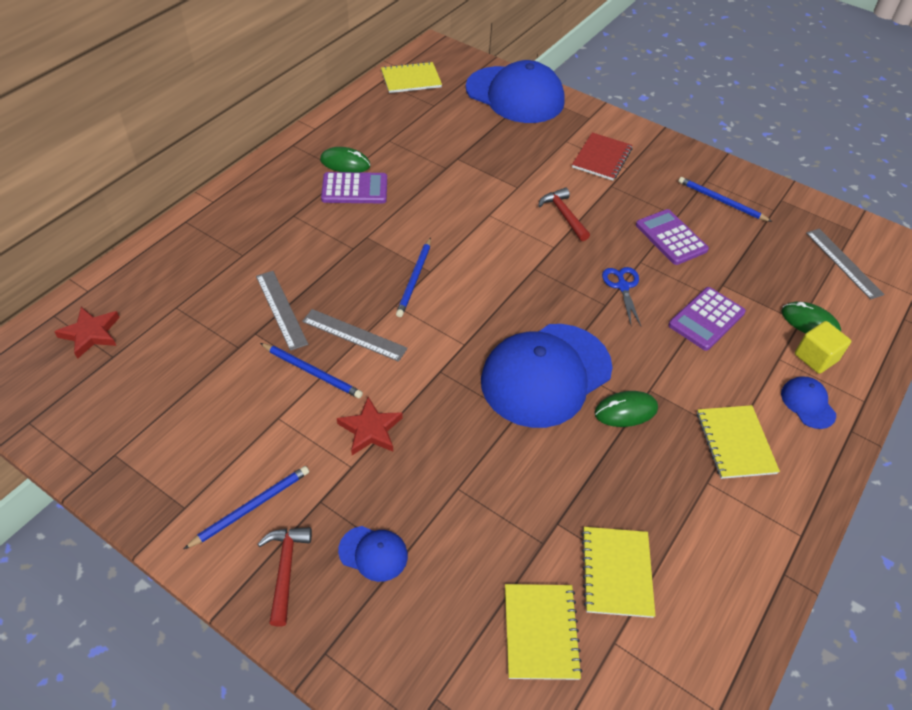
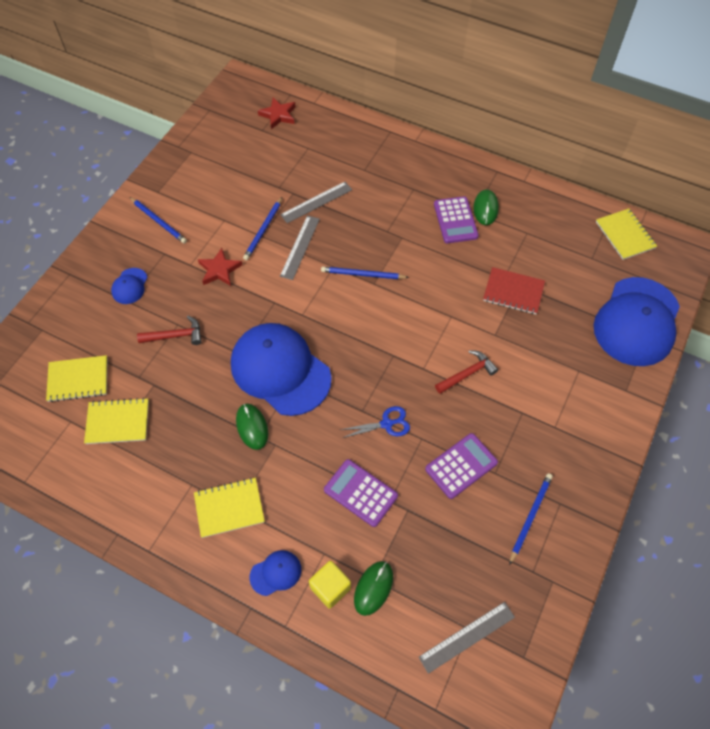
camera: 85 degrees right, 10 degrees up
red hammer [257,527,312,626] -> red hammer moved to [137,316,202,345]
red notebook [572,132,633,181] -> red notebook moved to [483,267,545,314]

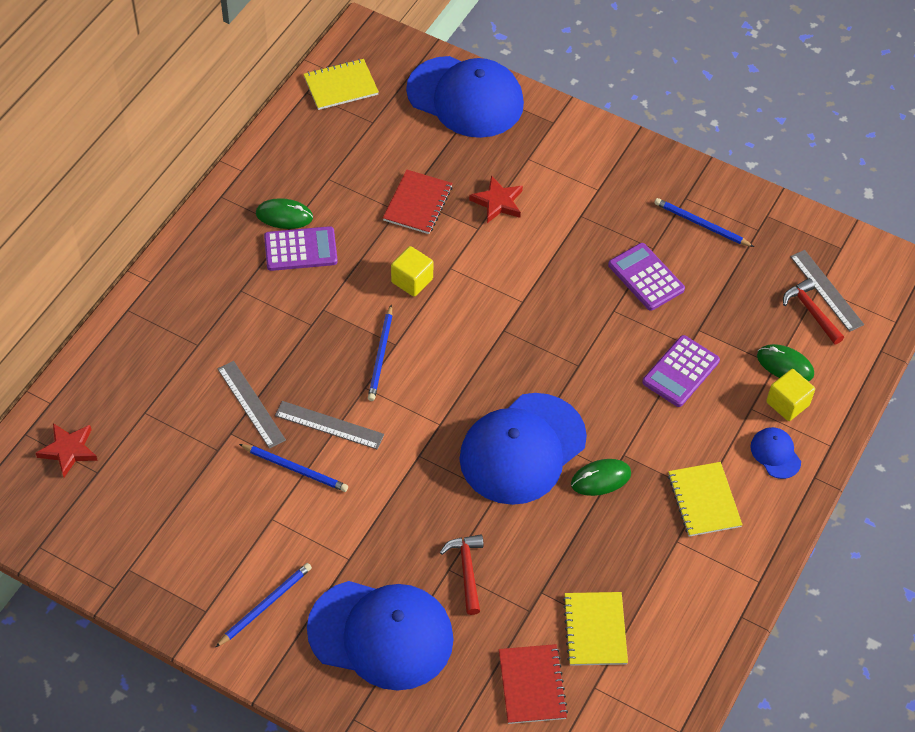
camera: 90 degrees left, 5 degrees down
yellow notebook [46,355,108,402] -> red notebook [499,644,568,724]
blue cap [111,268,148,304] -> blue cap [307,581,454,691], size x2.37
red star [198,248,242,286] -> red star moved to [469,175,523,223]
blue scissors [340,406,410,438] -> none
red hammer [435,350,498,394] -> red hammer moved to [783,278,844,344]
none -> yellow cube [391,246,434,297]

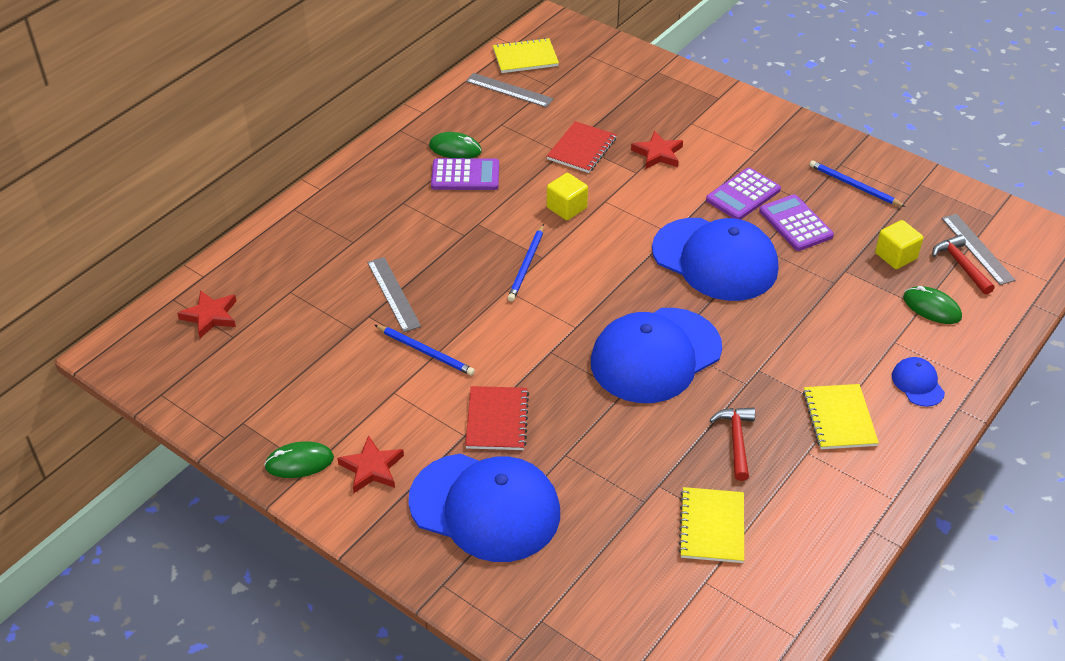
camera: 10 degrees right, 10 degrees down
blue pencil [216,563,312,647] -> red star [337,435,404,493]
grey ruler [275,401,384,450] -> grey ruler moved to [466,73,554,107]
blue cap [406,56,524,138] -> blue cap moved to [652,218,778,301]
red hammer [440,534,484,615] -> red hammer moved to [710,407,755,481]
red notebook [499,644,568,724] -> red notebook moved to [465,386,529,450]
green mouse [571,459,631,496] -> green mouse moved to [264,441,334,478]
purple calculator [642,335,720,407] -> purple calculator moved to [706,168,781,220]
yellow cube [766,369,815,421] -> yellow cube moved to [875,220,923,269]

